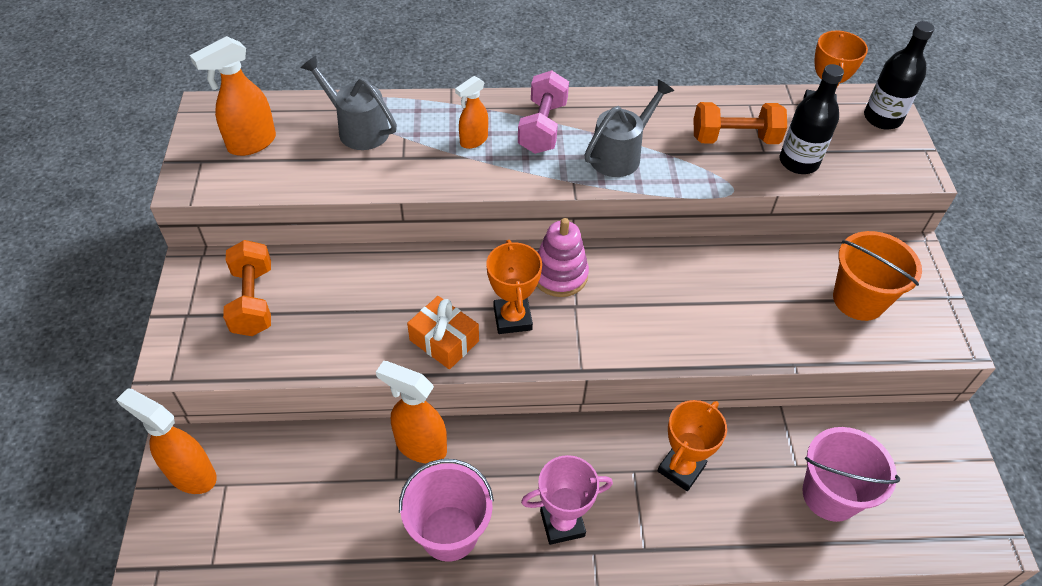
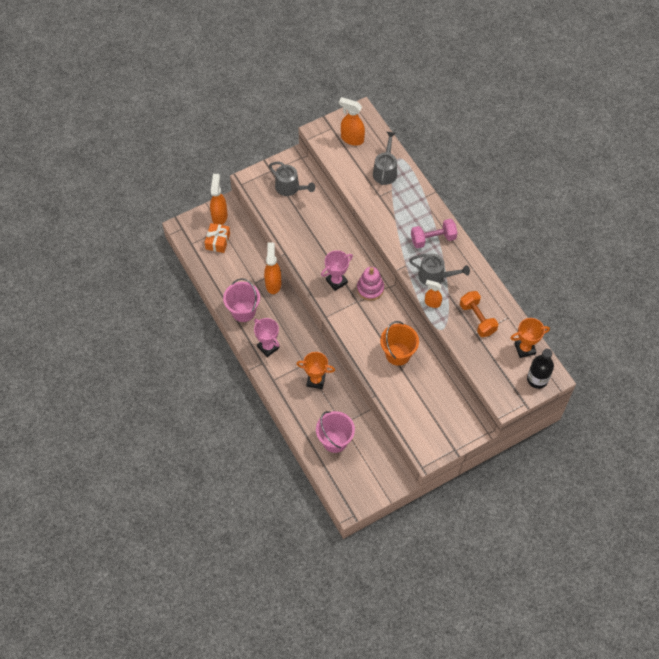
camera: 65 degrees right, 10 degrees up
orange dumbbell [223,240,271,336] -> grey watering can [269,161,315,196]
orange gift [407,296,479,369] -> orange gift moved to [204,223,230,253]
orange spray bottle [455,76,488,149] -> orange spray bottle moved to [425,280,442,308]
orange trophy [486,240,542,334] -> pink trophy [321,250,353,291]
black bottle [780,64,844,174] -> none
orange bucket [833,231,922,321] -> orange bucket moved to [380,321,419,366]

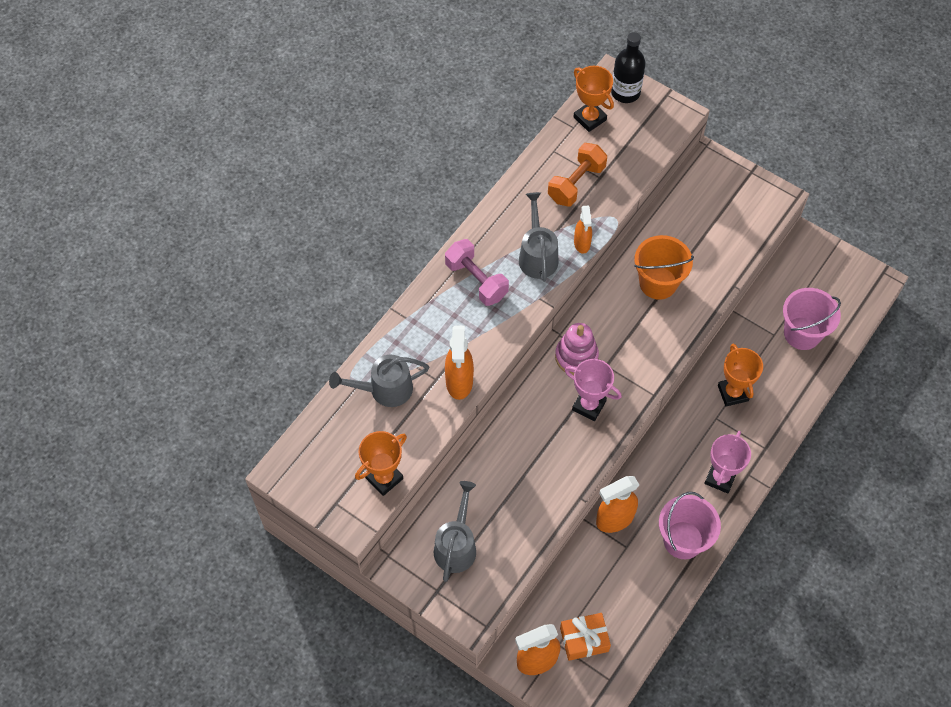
camera: 115 degrees left, 0 degrees up
orange spray bottle [339,97,365,146] -> orange spray bottle moved to [445,326,474,400]
none -> orange trophy [355,431,407,496]

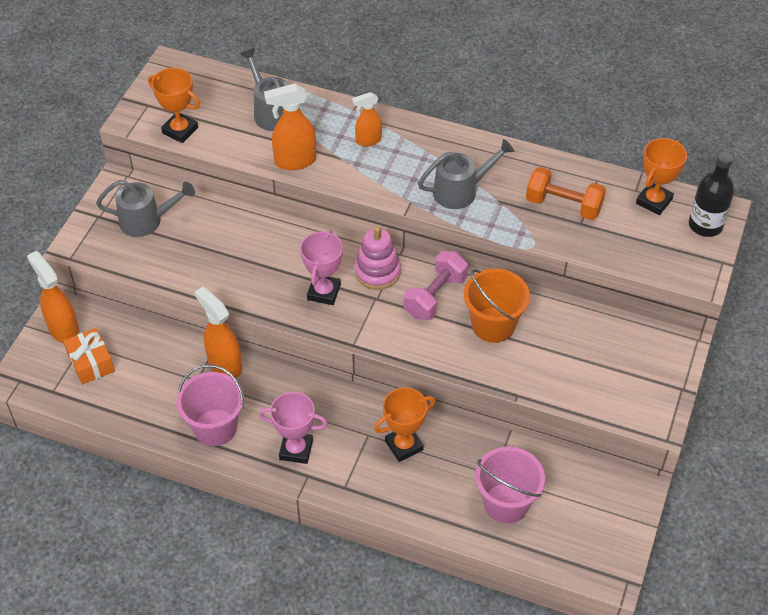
camera: 75 degrees right, 10 degrees down
pink dumbbell [445,239,509,306] -> pink dumbbell moved to [404,251,468,320]
orange spray bottle [574,206,592,254] -> orange spray bottle moved to [352,92,382,147]

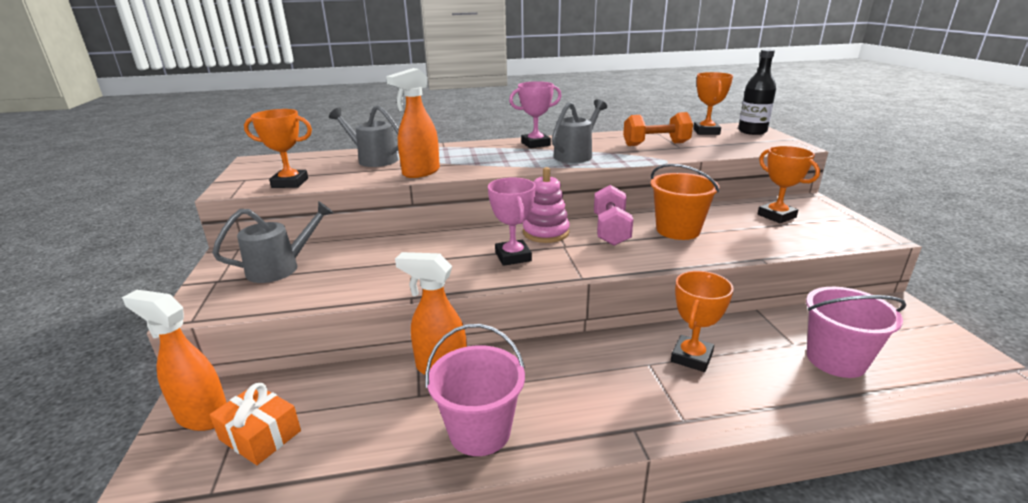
camera: 30 degrees left, 25 degrees down
pink trophy [259,392,328,464] -> pink trophy moved to [509,81,562,148]
orange spray bottle [352,92,382,147] -> none
none -> orange trophy [757,146,820,223]

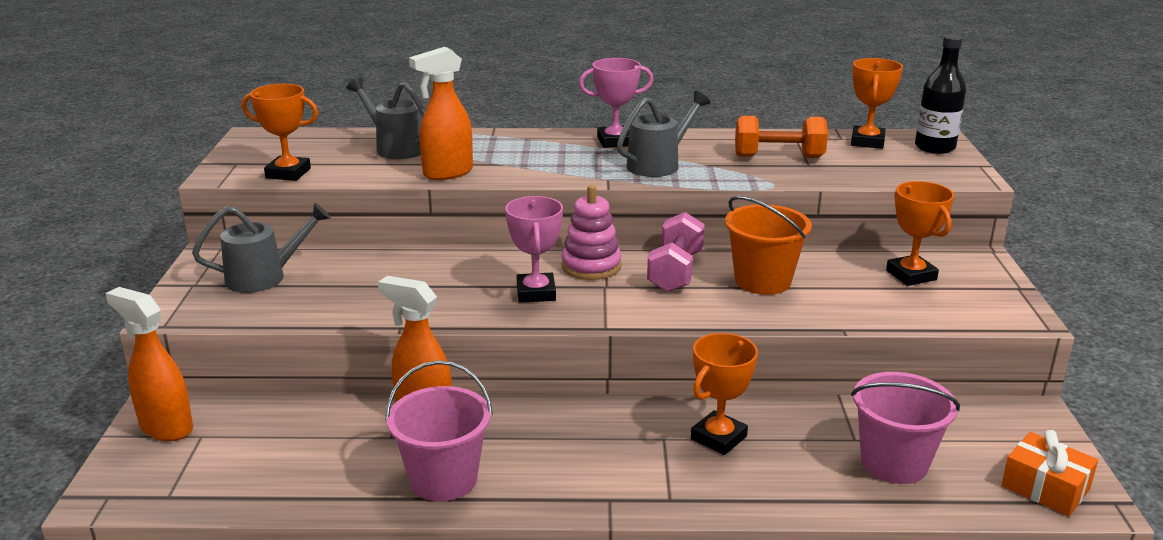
camera: 10 degrees right, 0 degrees up
orange gift [210,383,301,465] -> orange gift moved to [1001,430,1098,516]

